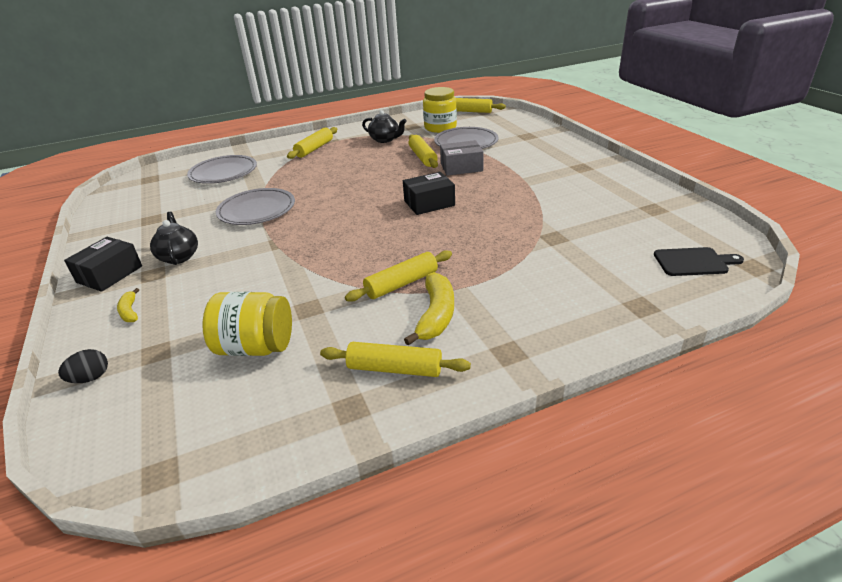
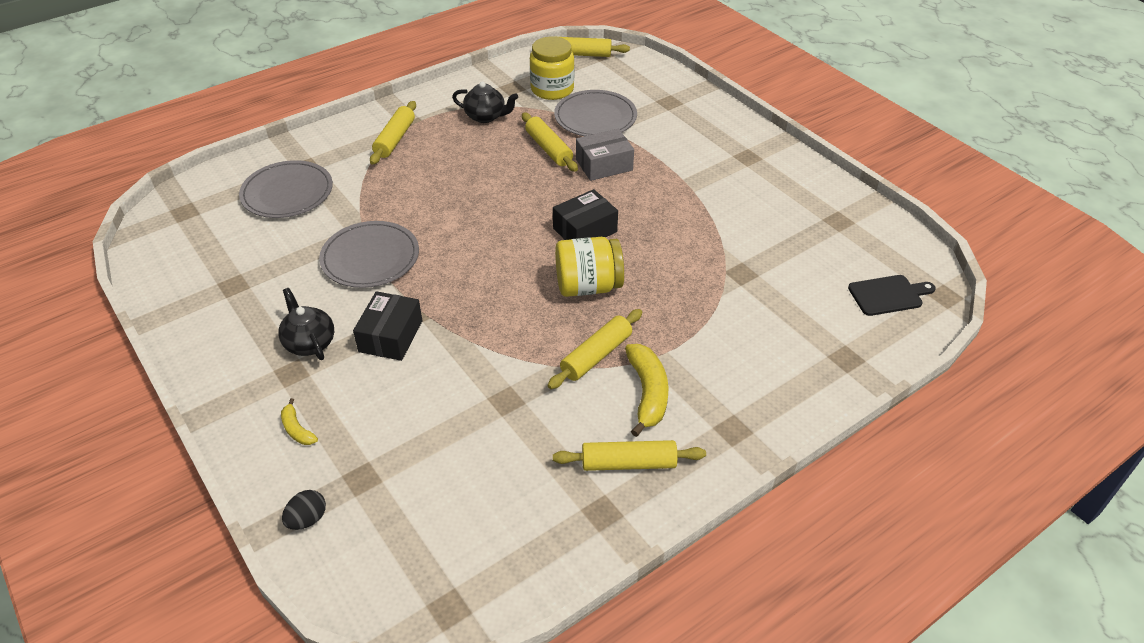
camera: 15 degrees left, 10 degrees up
black box [64,237,142,292] -> black box moved to [353,291,422,361]
yellow jar [203,292,292,356] -> yellow jar moved to [555,237,624,297]

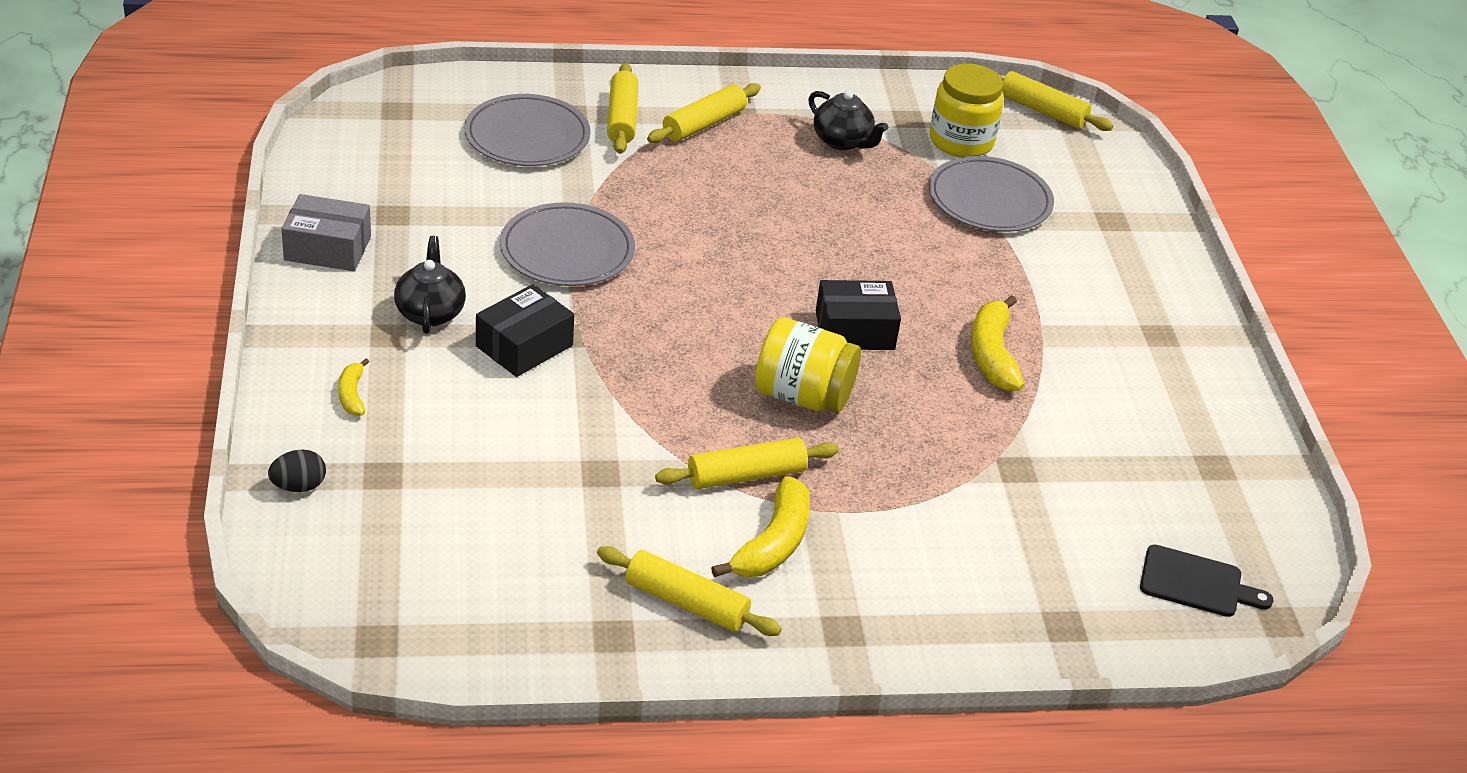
camera: 25 degrees right, 5 degrees down
yellow rolling pin [522,112,578,172] -> yellow rolling pin moved to [607,63,638,154]
grey box [576,129,634,181] -> grey box moved to [281,194,371,271]
none -> yellow banana [971,295,1024,391]

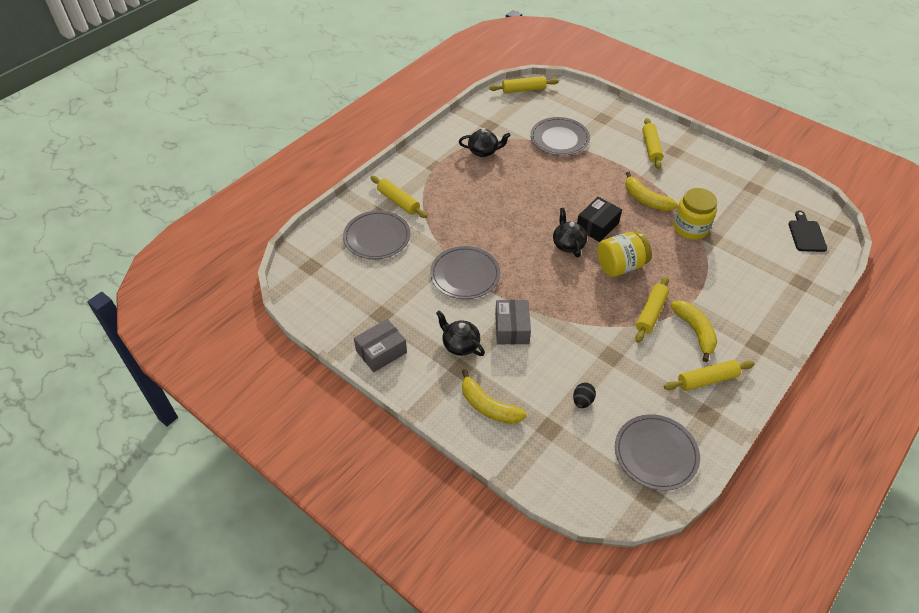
camera: 40 degrees left, 10 degrees up
black egg [268,449,326,492] -> black egg moved to [573,383,596,408]
yellow banana [338,358,369,416] -> yellow banana [462,369,527,424], size x1.85
black box [476,284,574,377] -> grey box [495,300,531,345]
yellow rolling pin [647,83,761,143] -> yellow rolling pin moved to [642,118,663,169]
yellow jar [930,64,1004,157] -> yellow jar moved to [673,188,717,240]
black cutting board [1140,545,1274,617] -> black cutting board turned 60 degrees counterclockwise [788,211,827,252]
none -> black teapot [553,208,587,257]
none -> grey plate [615,414,700,491]

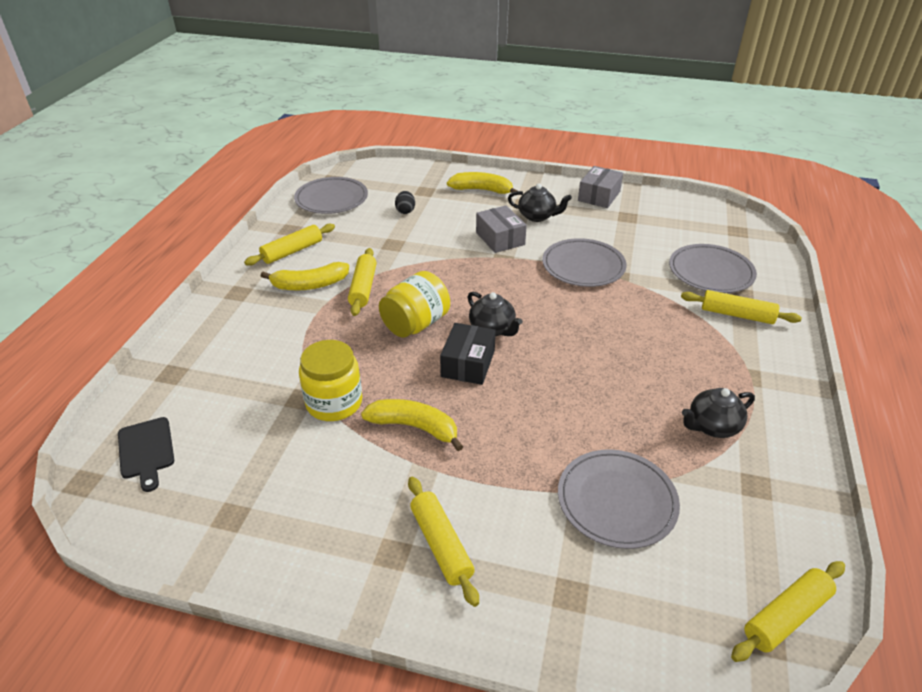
camera: 155 degrees right, 10 degrees down
yellow banana [671,300,717,362] -> yellow banana turned 60 degrees counterclockwise [261,262,349,290]

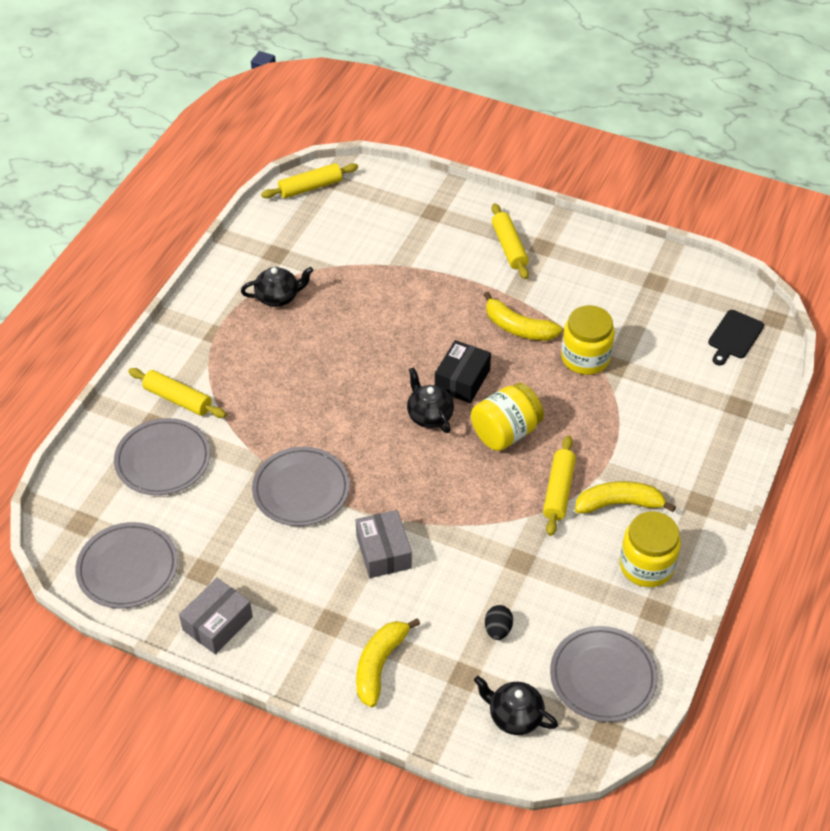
camera: 170 degrees left, 10 degrees up
black cutting board [118,417,174,492] -> black cutting board turned 135 degrees counterclockwise [708,310,764,365]
yellow rolling pin [244,224,335,266] -> yellow jar [620,511,681,587]
yellow banana [447,172,518,196] -> yellow banana turned 90 degrees clockwise [356,618,420,707]
black teapot [508,184,572,222] -> black teapot moved to [474,676,558,735]
grey plate [558,449,680,549] -> grey plate moved to [75,522,178,609]

